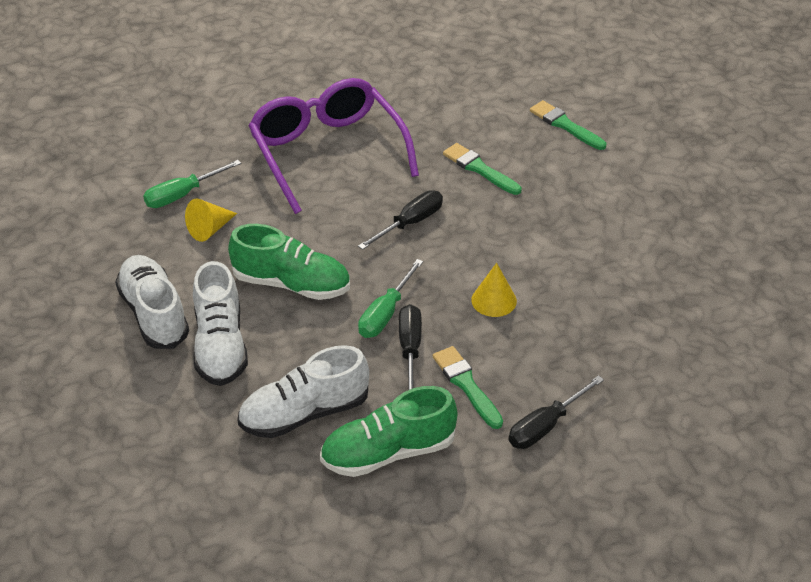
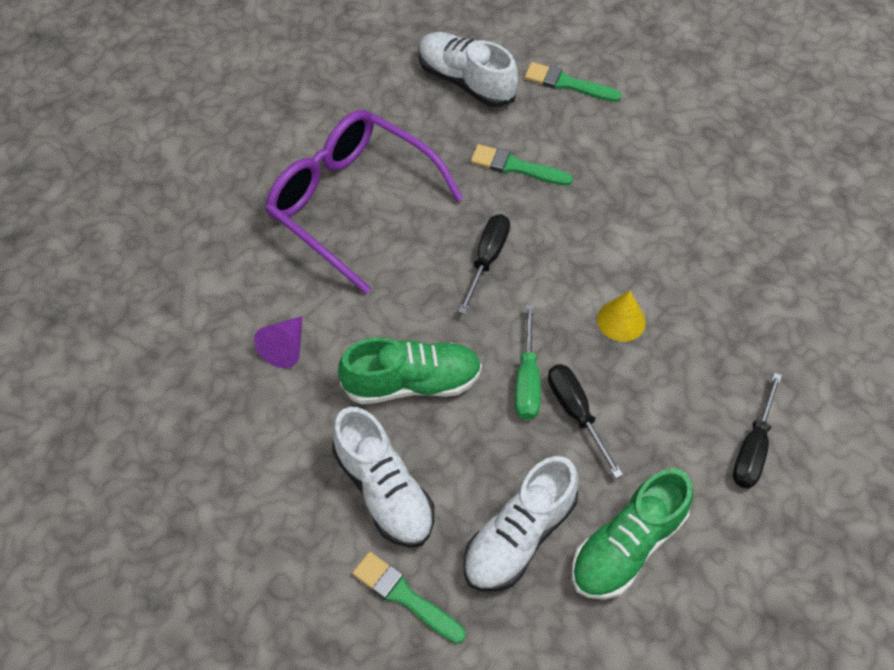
camera: 25 degrees left, 15 degrees up
white shoe [115,255,189,349] -> white shoe moved to [419,32,518,107]
green screwdriver [143,160,241,208] -> none
yellow cone [185,199,237,242] -> purple cone [254,316,302,368]
green brush [433,346,503,429] -> green brush moved to [352,551,466,644]

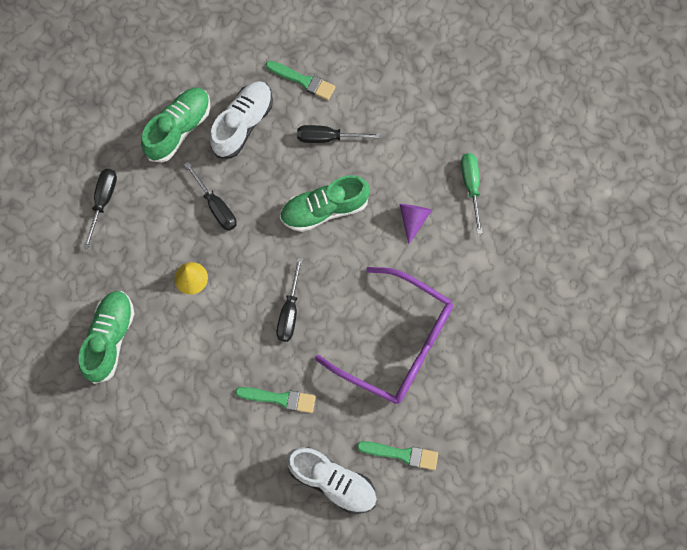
camera: 170 degrees right, 15 degrees up
white shoe [332,407,434,548] -> black screwdriver [297,125,380,143]
green screwdriver [515,304,541,420] -> green screwdriver moved to [461,153,483,234]
green brush [524,62,622,102] -> green brush moved to [357,441,438,470]
none -> green shoe [79,291,134,384]

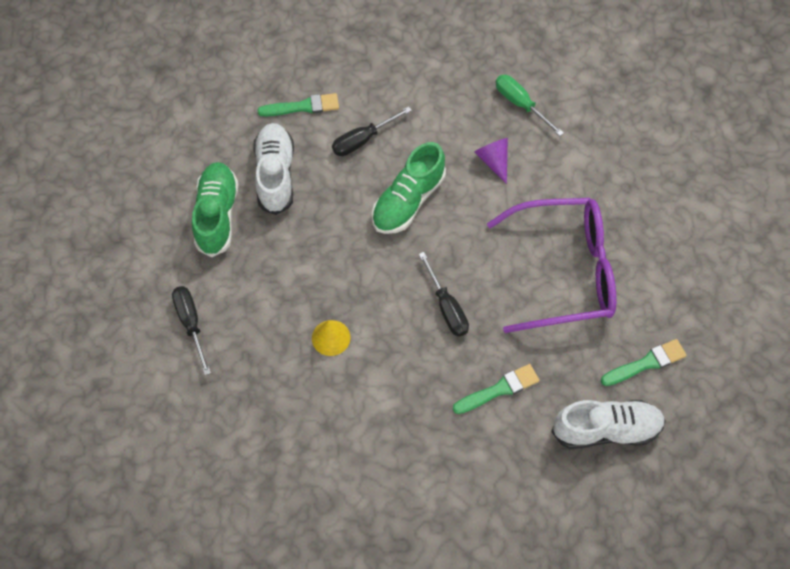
camera: 35 degrees left, 10 degrees down
green shoe [79,291,134,384] -> none
black screwdriver [184,162,237,231] -> none

